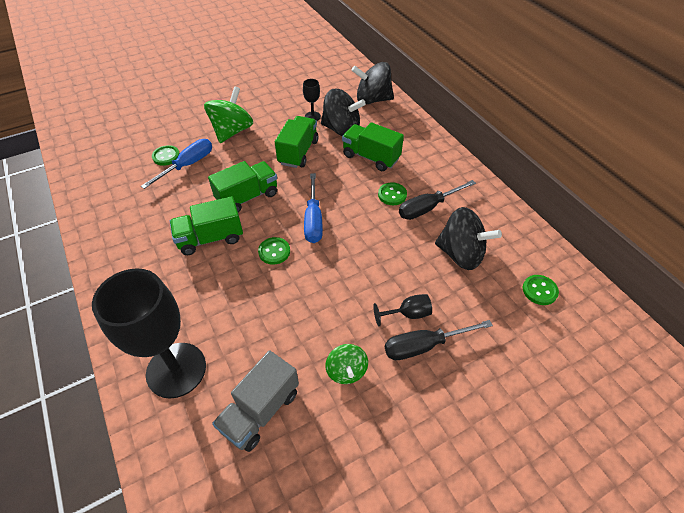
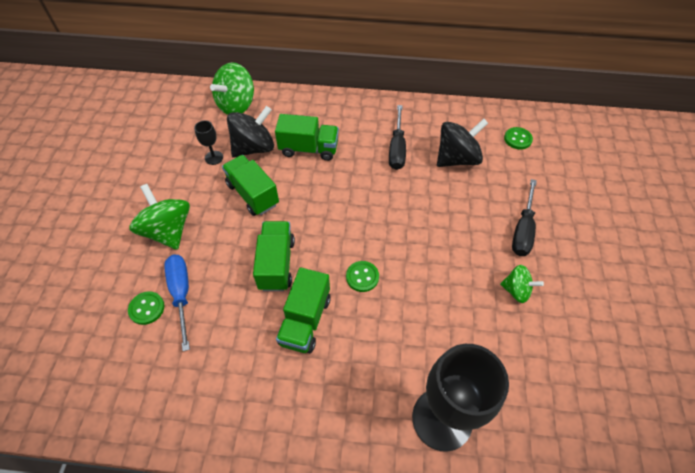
camera: 55 degrees left, 5 degrees up
grey truck [212,350,299,452] -> none
blue screwdriver [304,173,323,243] -> none
green truck [342,122,404,171] -> green truck turned 150 degrees counterclockwise [275,114,339,161]
black spinning top [352,62,394,105] -> green spinning top [210,62,254,115]
black goblet [373,294,432,327] -> none
green button [378,182,407,205] -> none

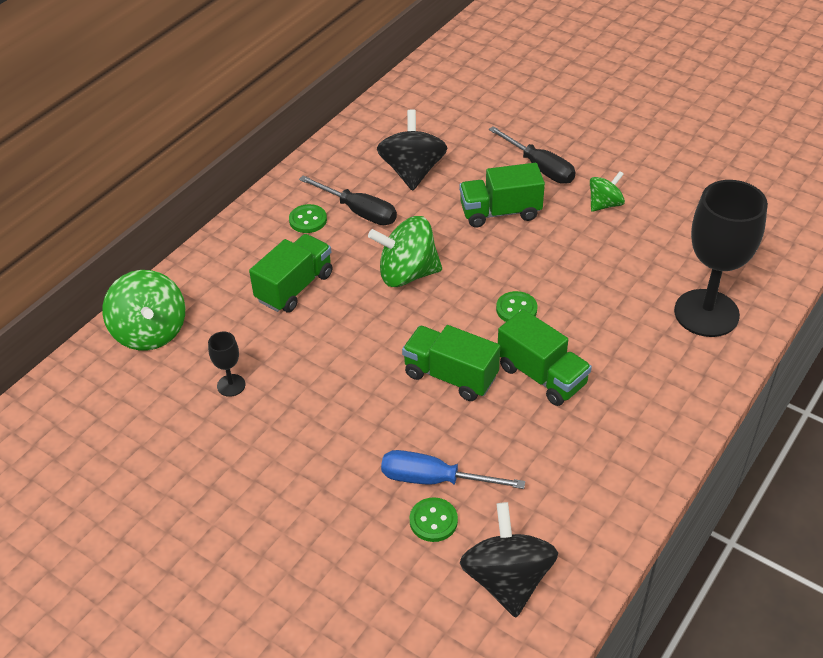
camera: 60 degrees left, 10 degrees down
green spinning top [130,184,190,250] -> green spinning top moved to [368,216,442,287]
green truck [222,155,279,216] -> green truck moved to [459,163,545,228]
black spinning top [227,106,274,158] -> black spinning top moved to [460,502,558,617]
green button [504,127,533,150] -> green button moved to [289,204,327,233]

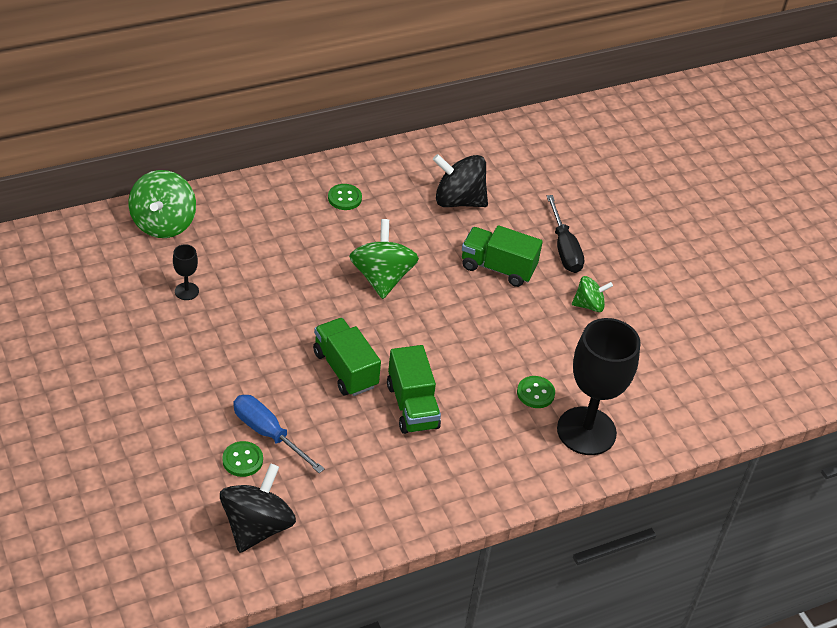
camera: 25 degrees right, 0 degrees up
green truck [249,234,332,313] -> none
black screwdriver [299,175,397,225] -> none
green spinning top [368,216,442,287] -> green spinning top turned 60 degrees clockwise [349,219,419,299]
black spinning top [377,109,447,191] -> black spinning top turned 105 degrees counterclockwise [433,154,488,207]
green button [496,291,538,322] -> green button moved to [517,376,555,408]

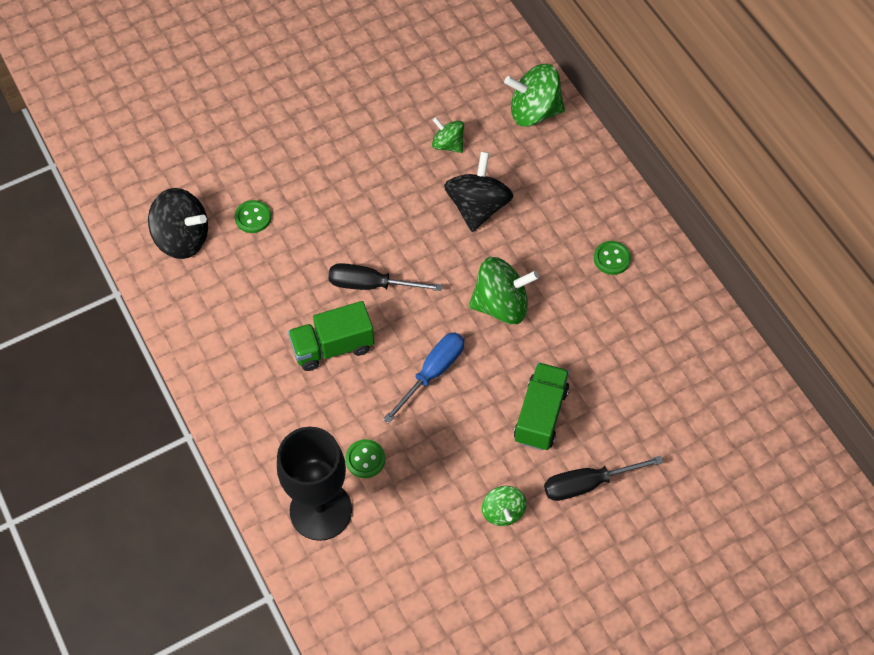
camera: 90 degrees right, 15 degrees up
black goblet [173,244,199,300] -> green spinning top [432,117,464,153]
blue screwdriver [233,395,325,473] -> blue screwdriver moved to [383,332,464,423]
green truck [313,318,381,396] -> black screwdriver [328,263,442,291]
black spinning top [433,154,488,207] -> black spinning top moved to [444,152,513,232]

